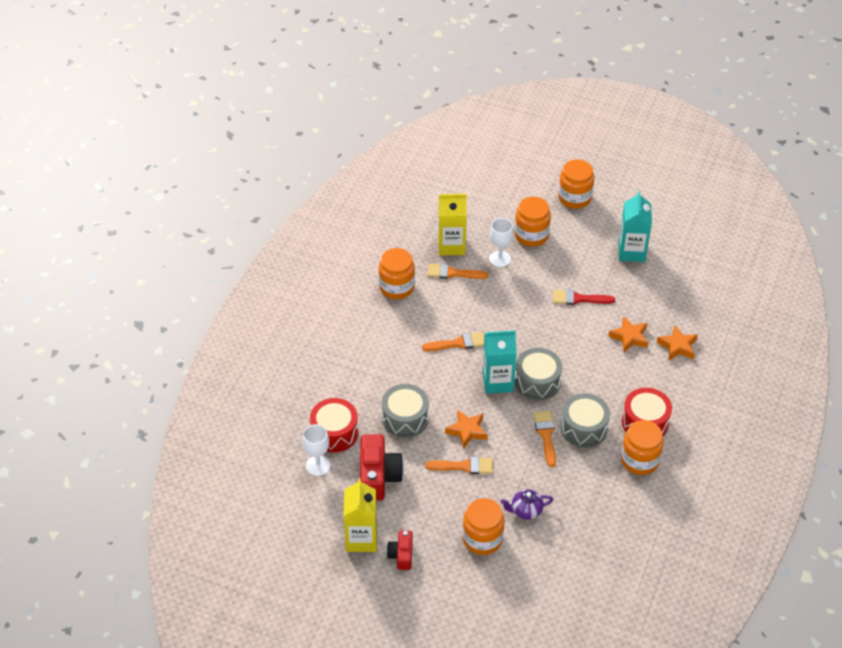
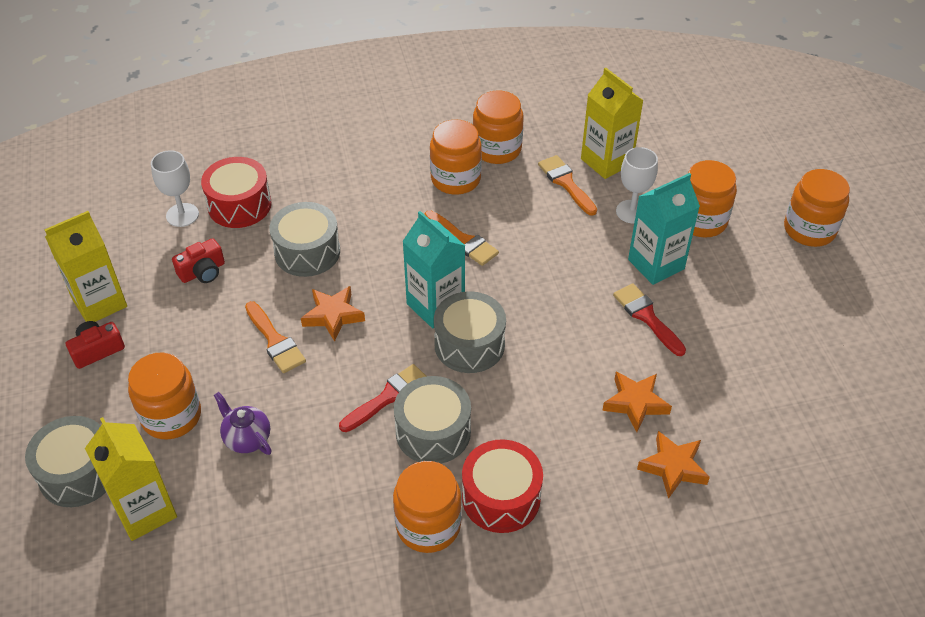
camera: 55 degrees right, 0 degrees up
red camera [360,434,404,501] -> red camera [172,238,225,283], size x0.56
orange brush [533,411,556,467] -> red brush [339,364,426,432]
turquoise carton [618,191,652,262] -> turquoise carton moved to [628,173,700,285]
none -> grey drum [25,416,106,507]
none -> yellow carton [85,417,177,541]
none -> orange jar [430,119,482,195]

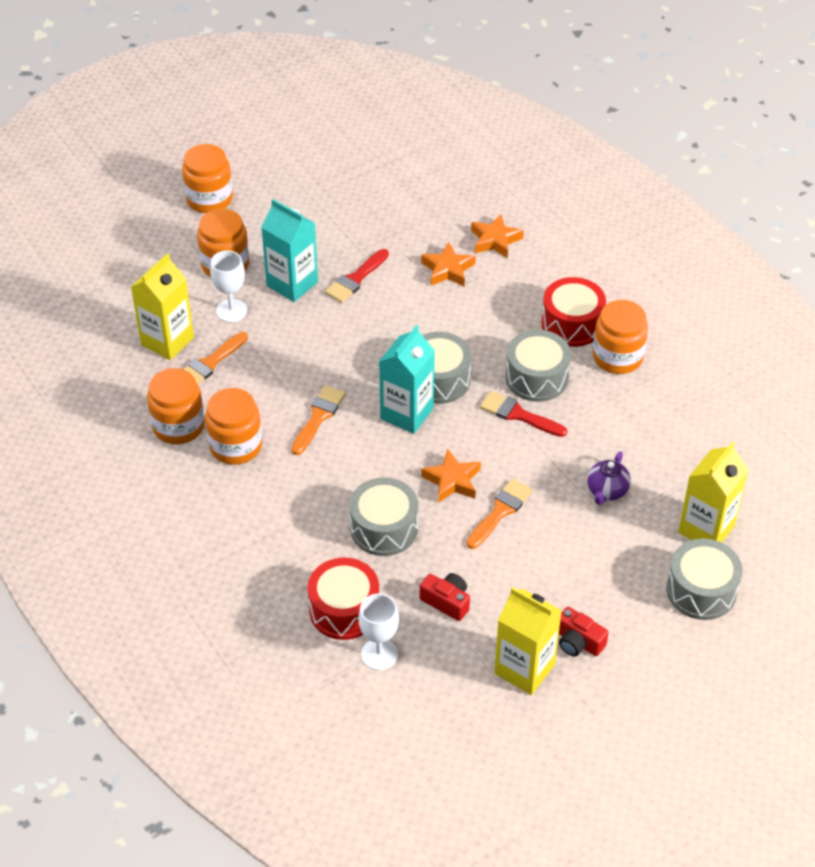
camera: 110 degrees left, 0 degrees up
orange jar [128,352,201,440] -> none

